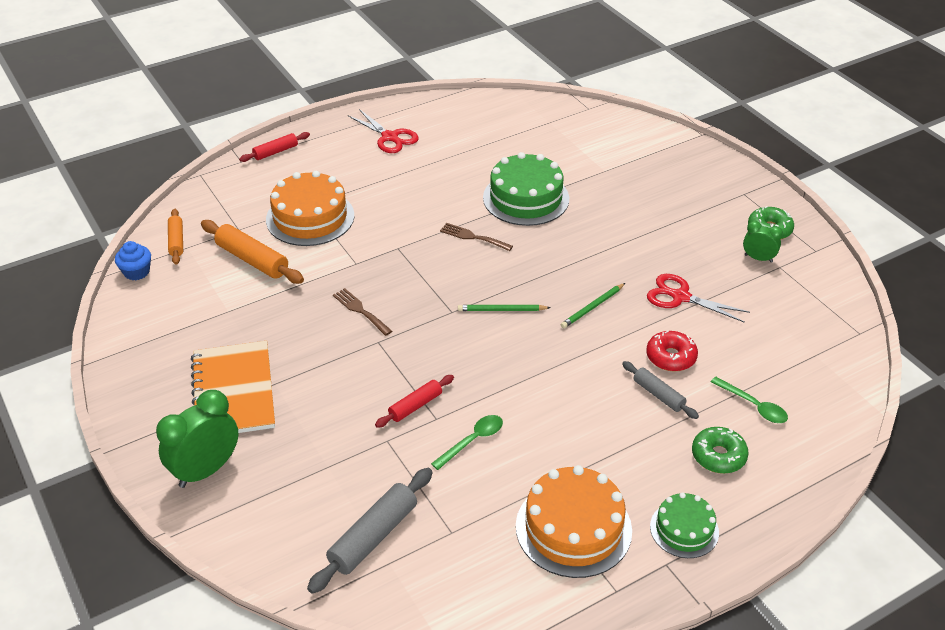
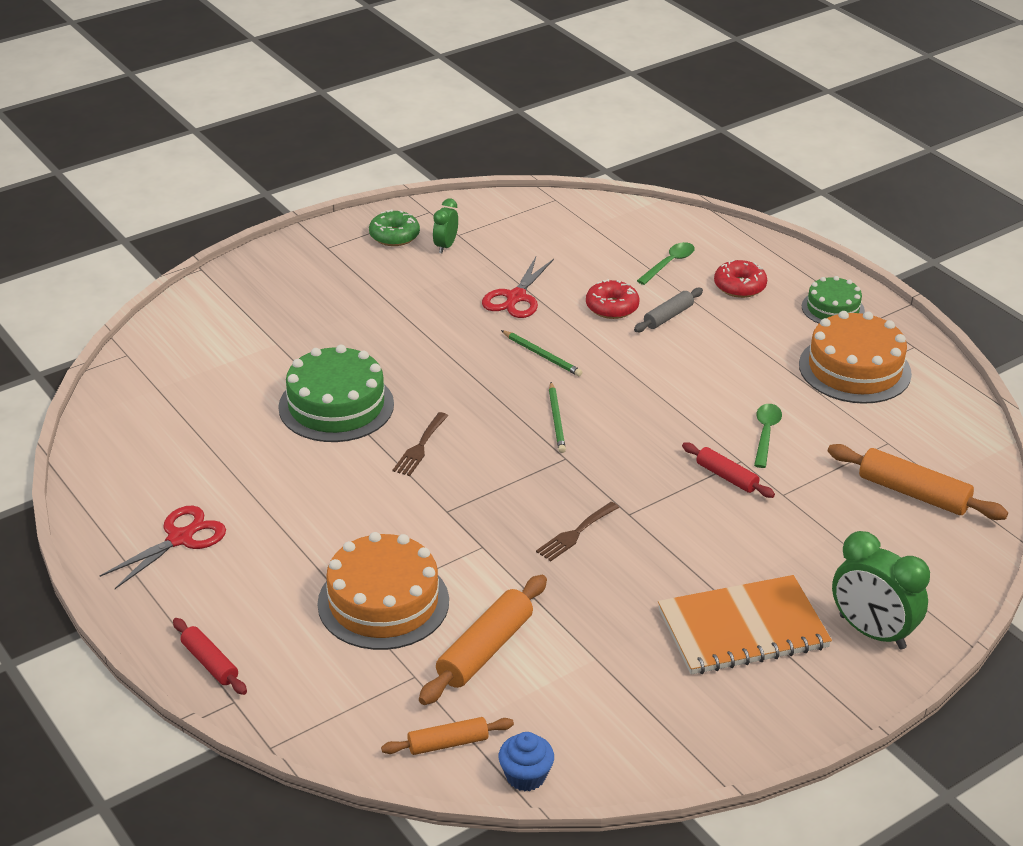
camera: 95 degrees left, 5 degrees down
grey rolling pin [307,468,433,594] -> orange rolling pin [828,444,1008,520]
green spoon [431,415,503,470] -> green spoon turned 60 degrees clockwise [754,404,782,468]
green donut [692,427,749,474] -> red donut [714,260,767,298]

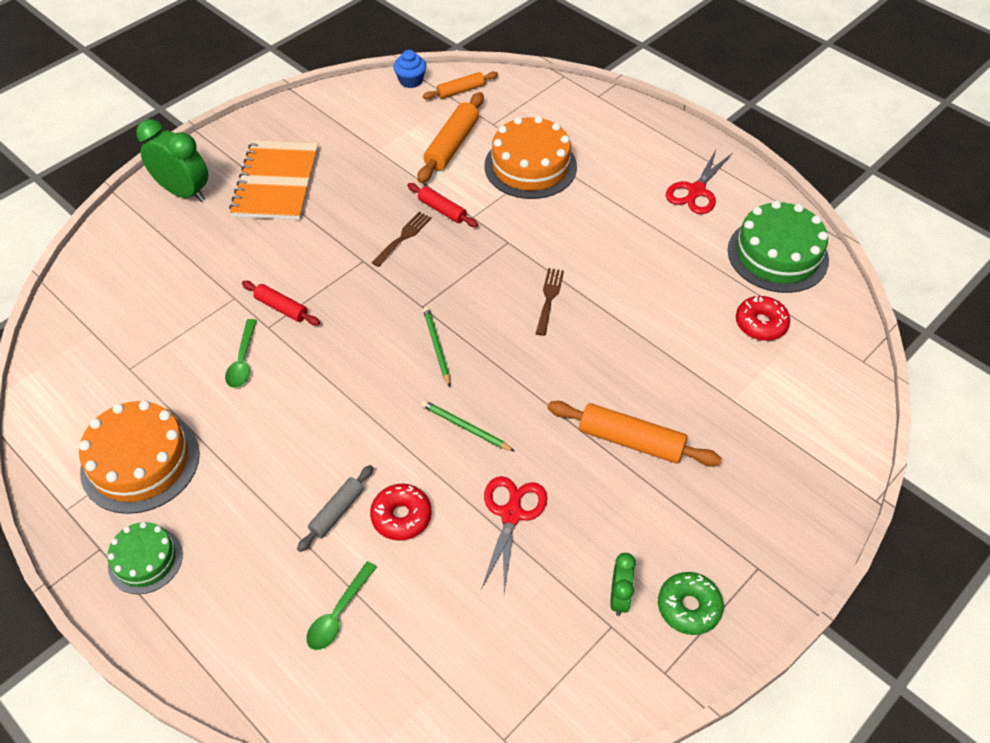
camera: 170 degrees right, 15 degrees up
red rolling pin [173,618,247,695] -> red rolling pin moved to [407,183,478,227]
green cake [278,345,394,442] -> green cake moved to [728,201,829,293]
orange notebook [658,575,832,675] -> orange notebook turned 60 degrees counterclockwise [229,140,318,220]
red donut [714,260,767,298] -> red donut moved to [736,296,790,341]
orange rolling pin [828,444,1008,520] -> orange rolling pin moved to [547,401,722,467]

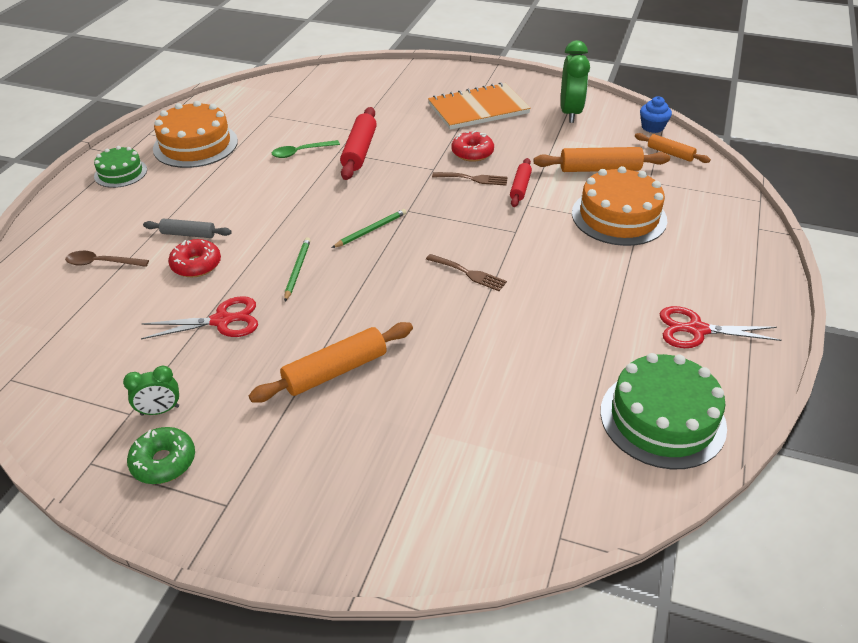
camera: 65 degrees right, 10 degrees down
green clock [136,119,208,202] -> green clock moved to [561,40,590,123]
red rolling pin [242,281,320,326] -> red rolling pin [340,107,377,180], size x1.64
green spoon [306,561,377,650] -> brown spoon [65,251,149,267]
brown fork [535,268,564,336] -> brown fork turned 45 degrees clockwise [426,254,507,291]
orange rolling pin [547,401,722,467] -> orange rolling pin turned 60 degrees clockwise [249,322,413,403]
red donut [736,296,790,341] -> red donut moved to [452,131,494,162]

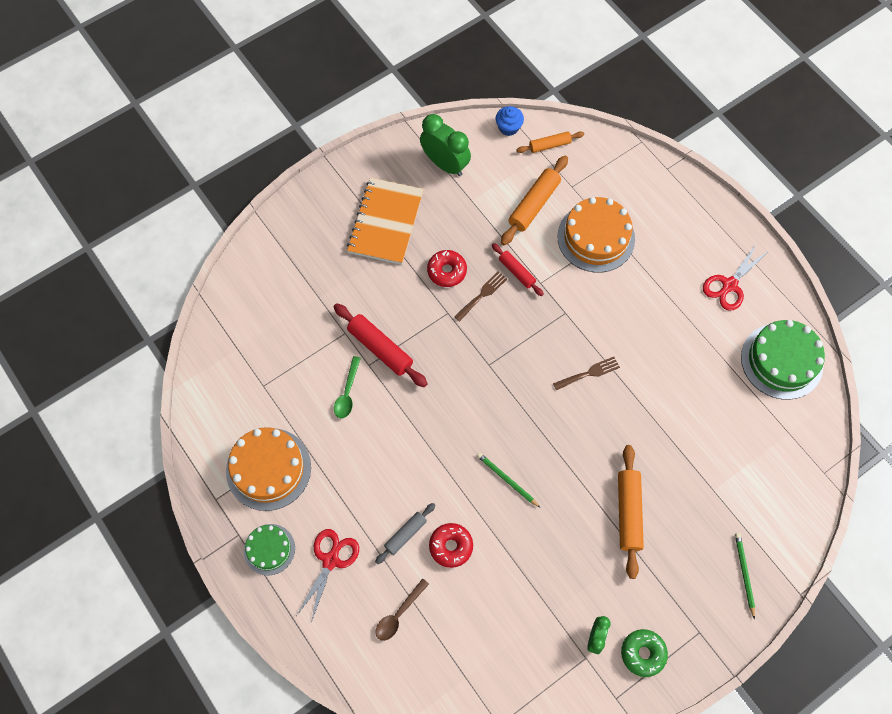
camera: 55 degrees left, 25 degrees up
red scissors [141,296,258,339] -> red scissors moved to [296,529,359,622]
green pencil [332,209,407,248] -> green pencil moved to [735,533,755,619]

